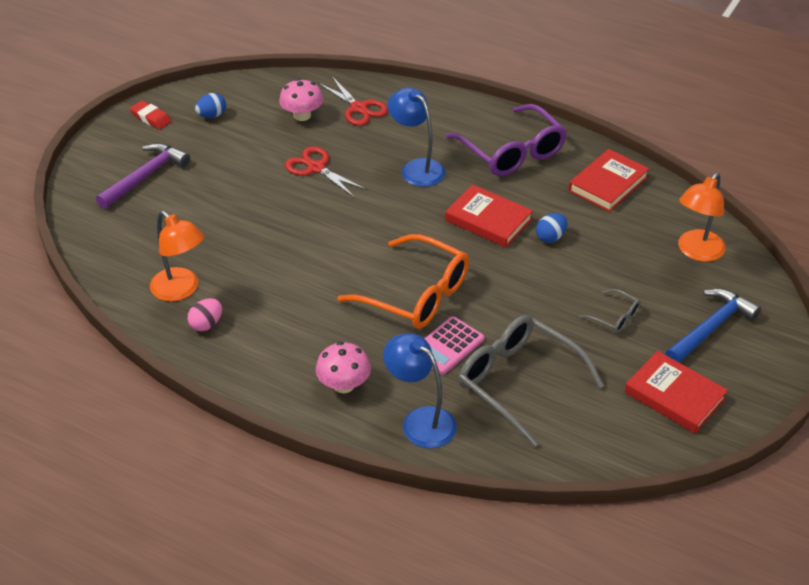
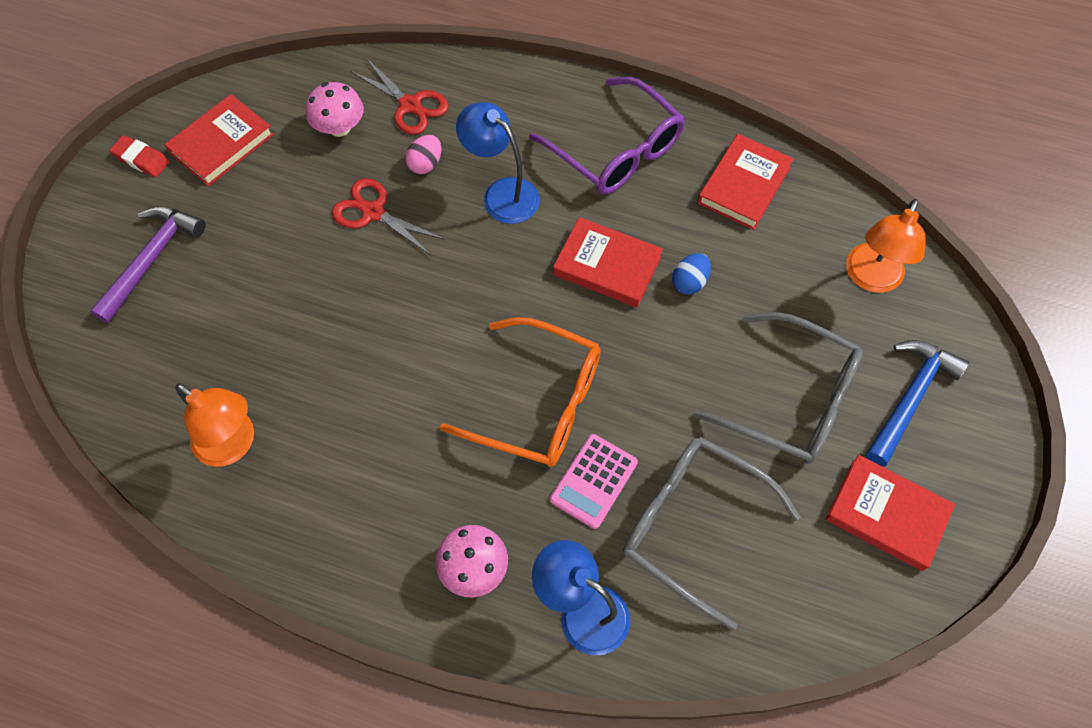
camera: 10 degrees left, 20 degrees up
pink egg [188,298,222,331] -> pink egg moved to [405,135,441,174]
blue egg [195,93,226,118] -> red book [164,94,274,186]
grey glasses [579,289,641,333] -> grey glasses [694,312,863,464], size x2.22

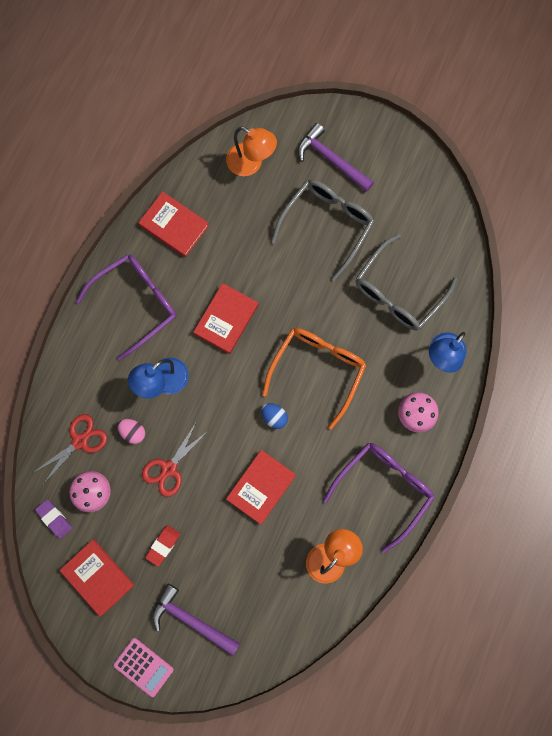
camera: 85 degrees left, 15 degrees up
red eraser [109,135,170,177] -> red eraser moved to [145,525,180,567]
pink calculator [550,434,638,529] -> pink calculator moved to [113,638,174,697]
blue egg [672,253,711,295] -> blue egg moved to [261,403,288,429]
red book [825,455,955,571] -> red book moved to [226,450,296,524]
blue hammer [866,340,969,467] -> purple hammer [298,123,374,192]
none -> purple eraser [35,499,72,539]
none -> purple glasses [323,443,435,553]

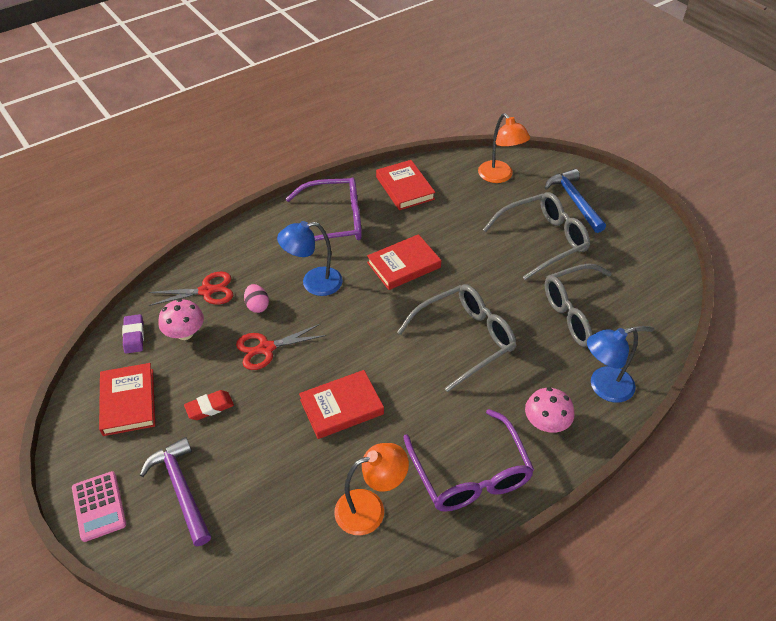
camera: 30 degrees right, 30 degrees down
blue egg [261,403,288,429] -> none
orange glasses [262,328,366,430] -> grey glasses [397,284,516,392]
purple hammer [298,123,374,192] -> blue hammer [545,169,606,233]
purple glasses [323,443,435,553] -> purple glasses turned 90 degrees clockwise [403,409,534,512]

